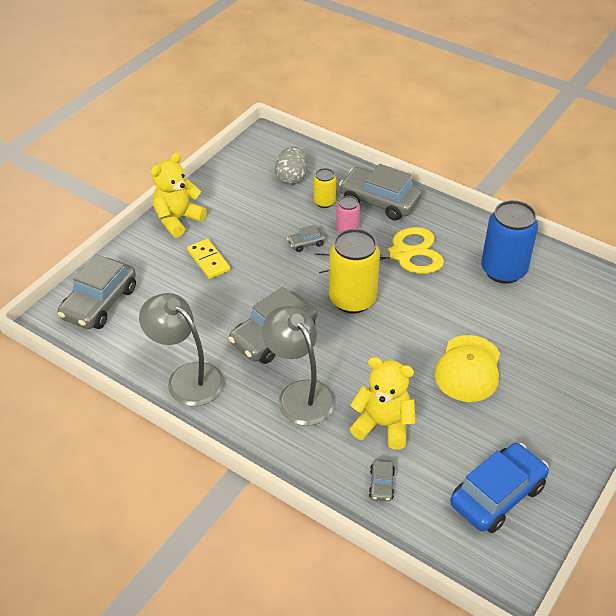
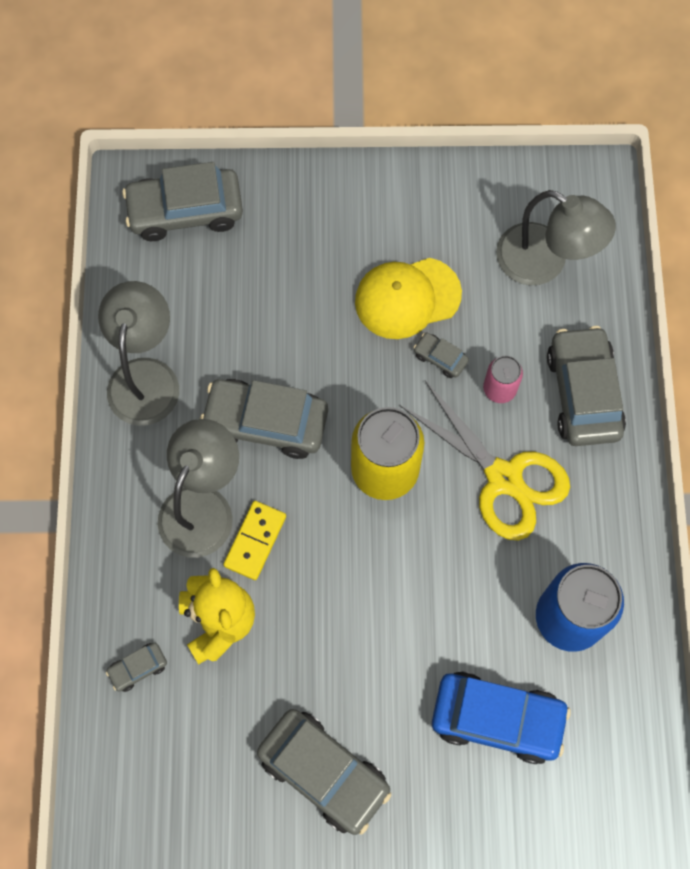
camera: 55 degrees right, 25 degrees up
yellow teddy bear [151,152,207,238] -> none
yellow domino [187,239,230,279] -> yellow domino moved to [223,501,286,580]
grey egg [275,146,308,185] -> grey lamp [496,190,616,285]
yellow can [314,168,336,208] -> none
yellow cap [435,335,500,402] -> yellow cap moved to [355,258,462,339]
blue car [450,443,549,533] -> blue car moved to [432,672,571,764]
none -> grey car [257,709,392,835]

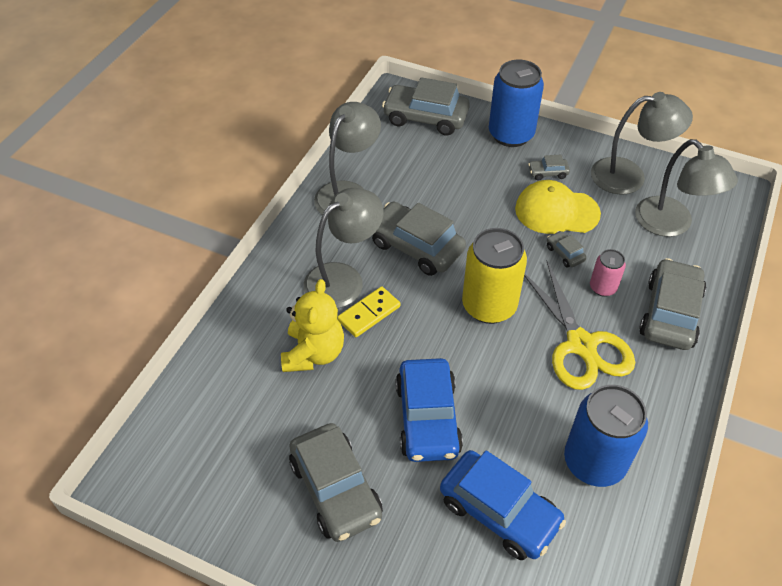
camera: 25 degrees right, 20 degrees down
grey car [106,643,167,692] -> grey car moved to [528,155,570,181]
none -> blue car [396,358,463,462]
none -> blue can [489,60,544,147]
none -> grey lamp [591,92,693,195]

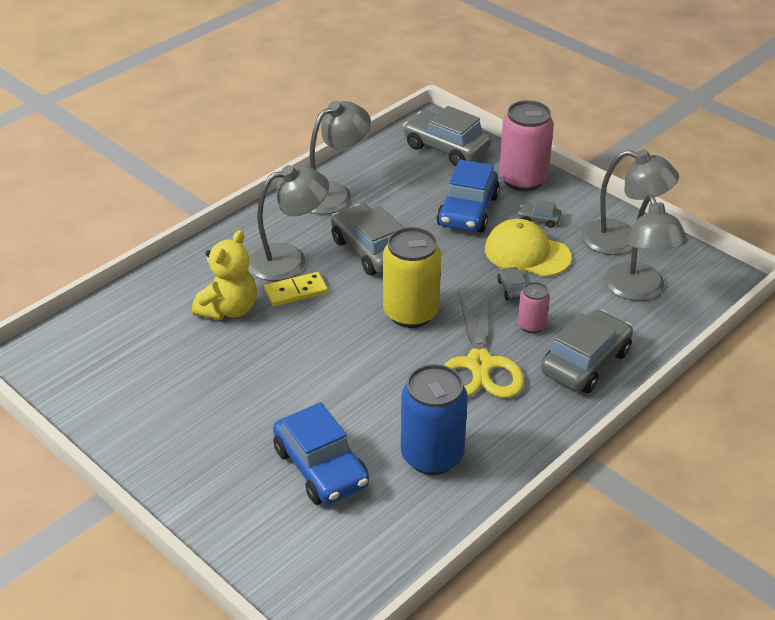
camera: 20 degrees right, 10 degrees down
grey car [289,423,383,542] -> none
blue car [396,358,463,462] -> blue car moved to [436,159,500,232]
blue can [489,60,544,147] -> pink can [499,100,554,191]

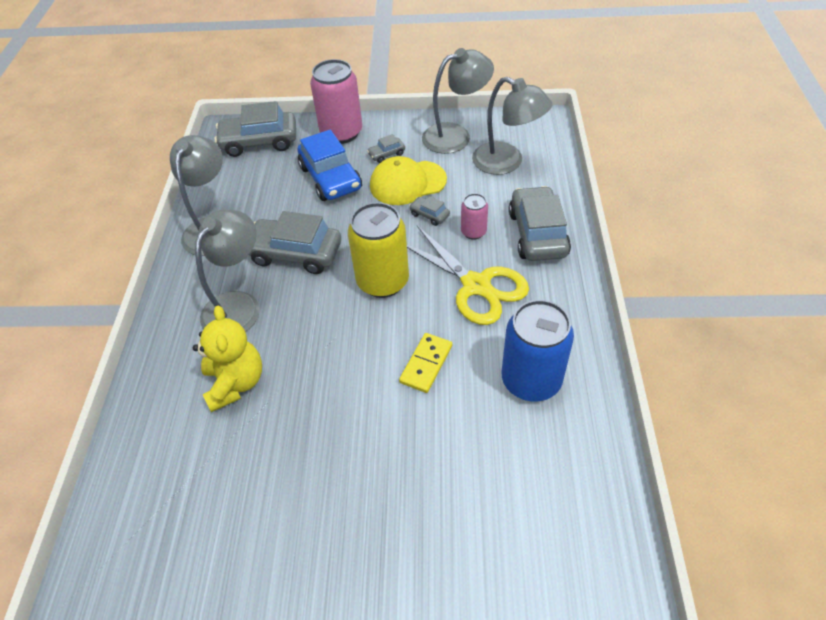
camera: 40 degrees left, 10 degrees up
yellow domino [264,272,328,307] -> yellow domino moved to [399,333,452,393]
blue car [273,402,369,505] -> none

